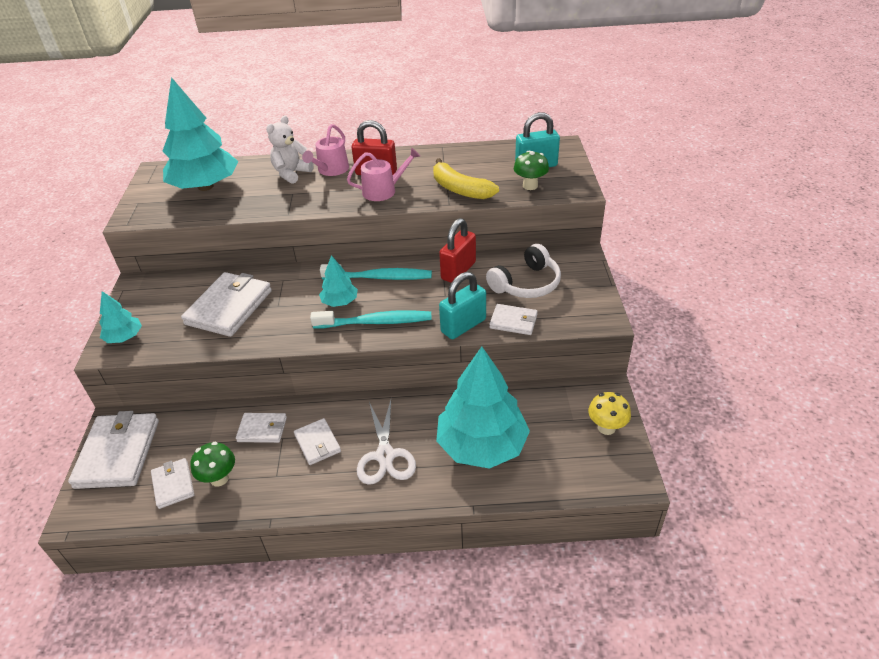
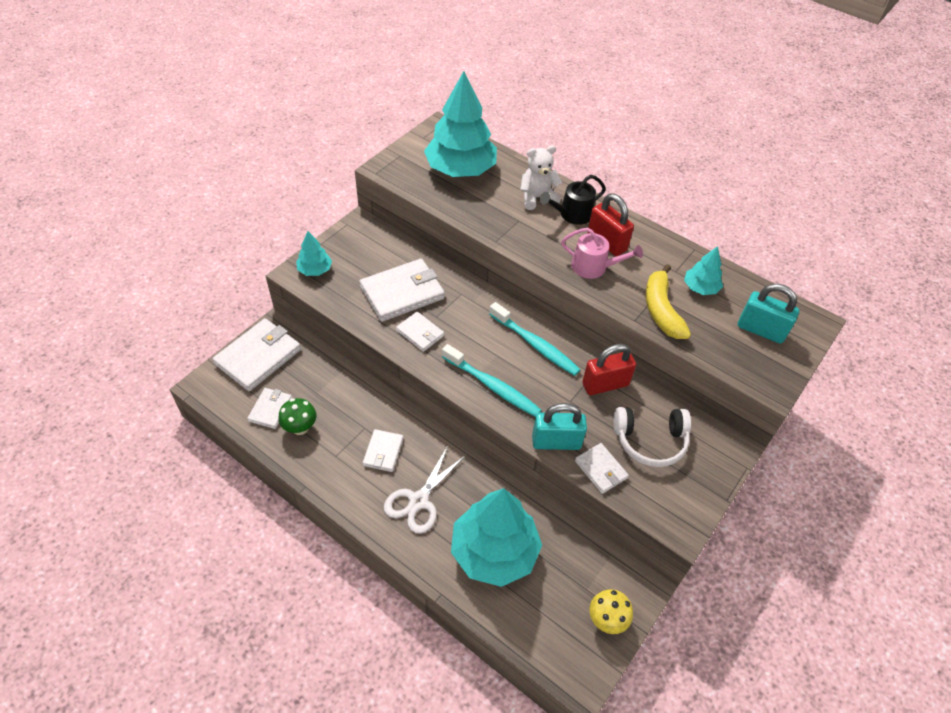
camera: 35 degrees right, 10 degrees up
white wallet [236,413,287,443] -> white wallet moved to [396,312,444,352]
pink watering can [302,124,349,176] -> black watering can [540,175,606,225]
turquoise tree [319,255,358,307] -> turquoise tree moved to [684,246,723,295]
green mushroom [514,150,549,190] -> none

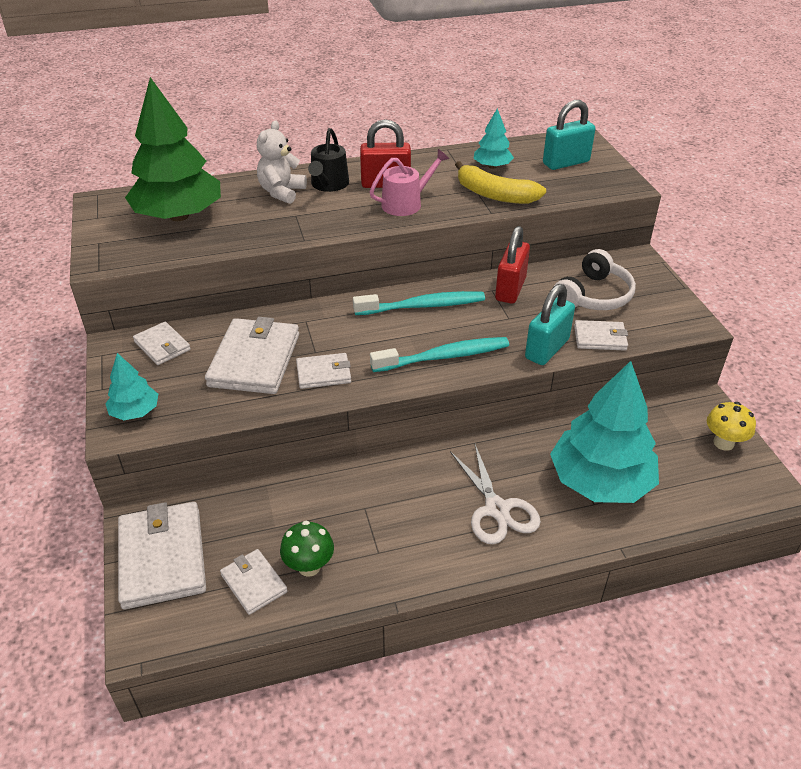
camera: 50 degrees left, 10 degrees down
white wallet [362,429,404,472] -> white wallet moved to [133,322,191,365]
turquoise tree [424,71,497,177] -> green tree [125,77,221,221]

